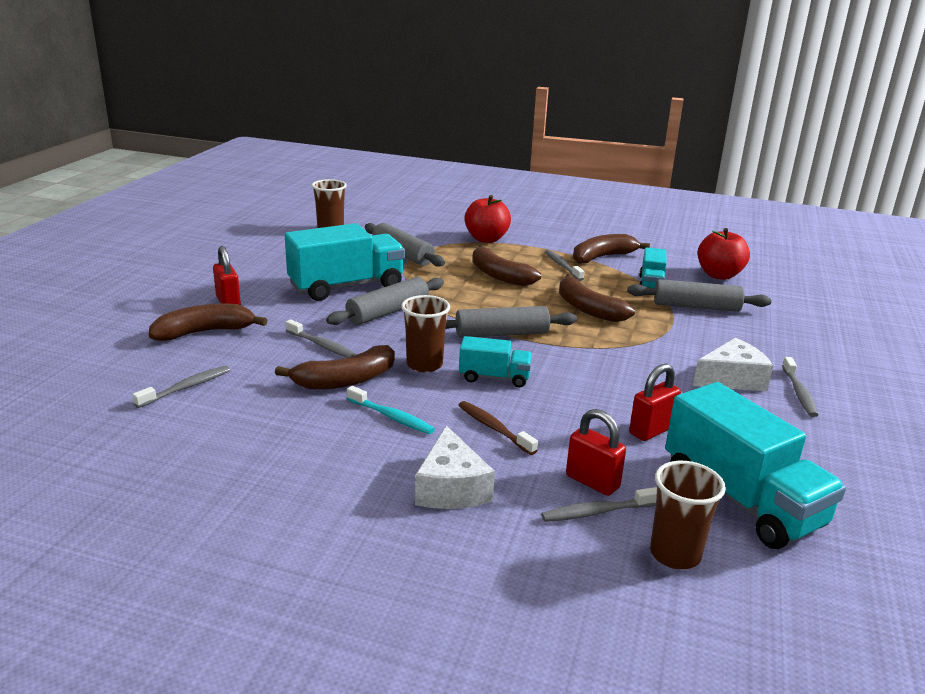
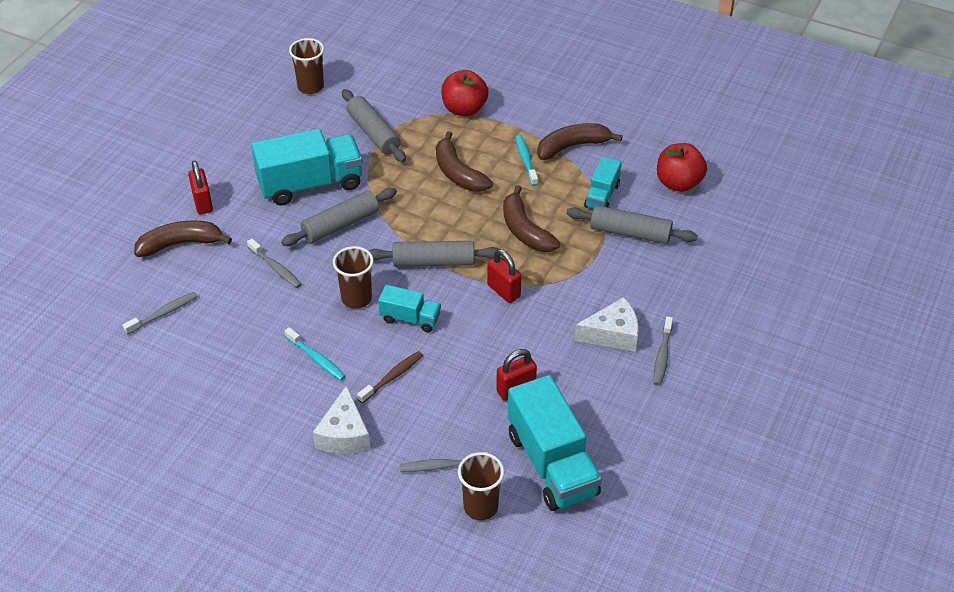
camera: 10 degrees right, 20 degrees up
brown banana [275,345,395,390] -> none
brown toothbrush [458,401,538,455] -> brown toothbrush turned 75 degrees clockwise [357,351,423,404]
grey toothbrush [545,250,584,281] -> turquoise toothbrush [515,135,538,186]
red padlock [566,409,626,496] -> red padlock moved to [487,249,521,303]

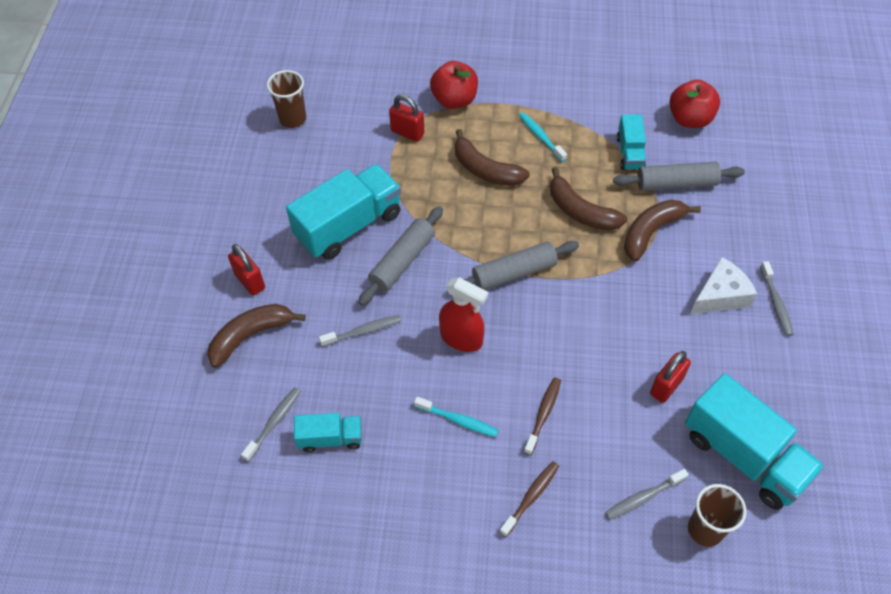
camera: 20 degrees left, 10 degrees up
grey toothbrush [247,238,302,288] -> grey toothbrush turned 45 degrees counterclockwise [319,315,401,347]
white cheese [313,385,370,454] -> brown toothbrush [500,461,559,537]
brown cup [333,246,374,309] -> red spray bottle [439,277,488,352]
grey rolling pin [342,89,406,162] -> none
turquoise truck [378,285,441,332] -> turquoise truck moved to [294,413,362,453]
red padlock [487,249,521,303] -> red padlock moved to [389,94,424,142]
brown banana [537,123,623,160] -> brown banana moved to [624,200,701,261]

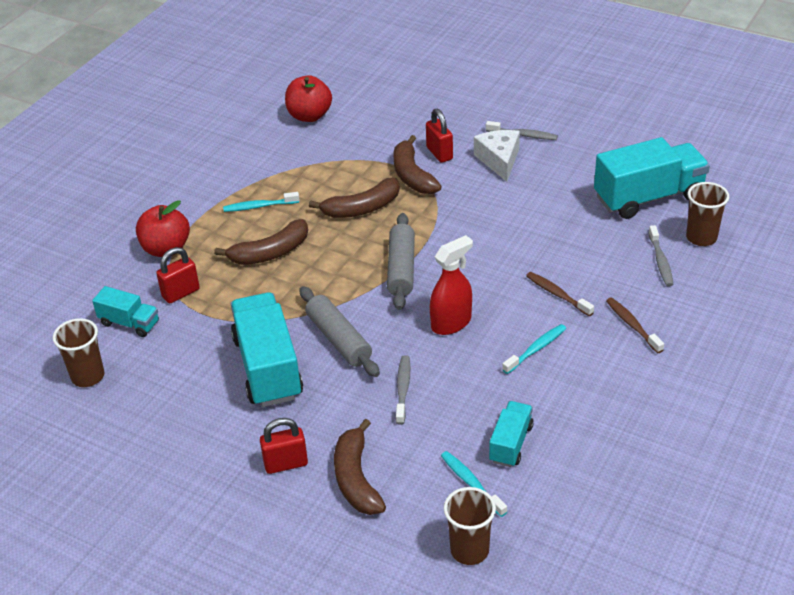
camera: 65 degrees left, 15 degrees down
grey toothbrush [241,388,301,462] -> turquoise toothbrush [441,451,507,517]
grey rolling pin [613,162,745,191] -> none
turquoise truck [617,114,646,170] -> turquoise truck moved to [92,286,159,337]
red padlock [650,351,691,403] -> red padlock moved to [426,109,453,163]
none -> brown cup [443,487,496,565]

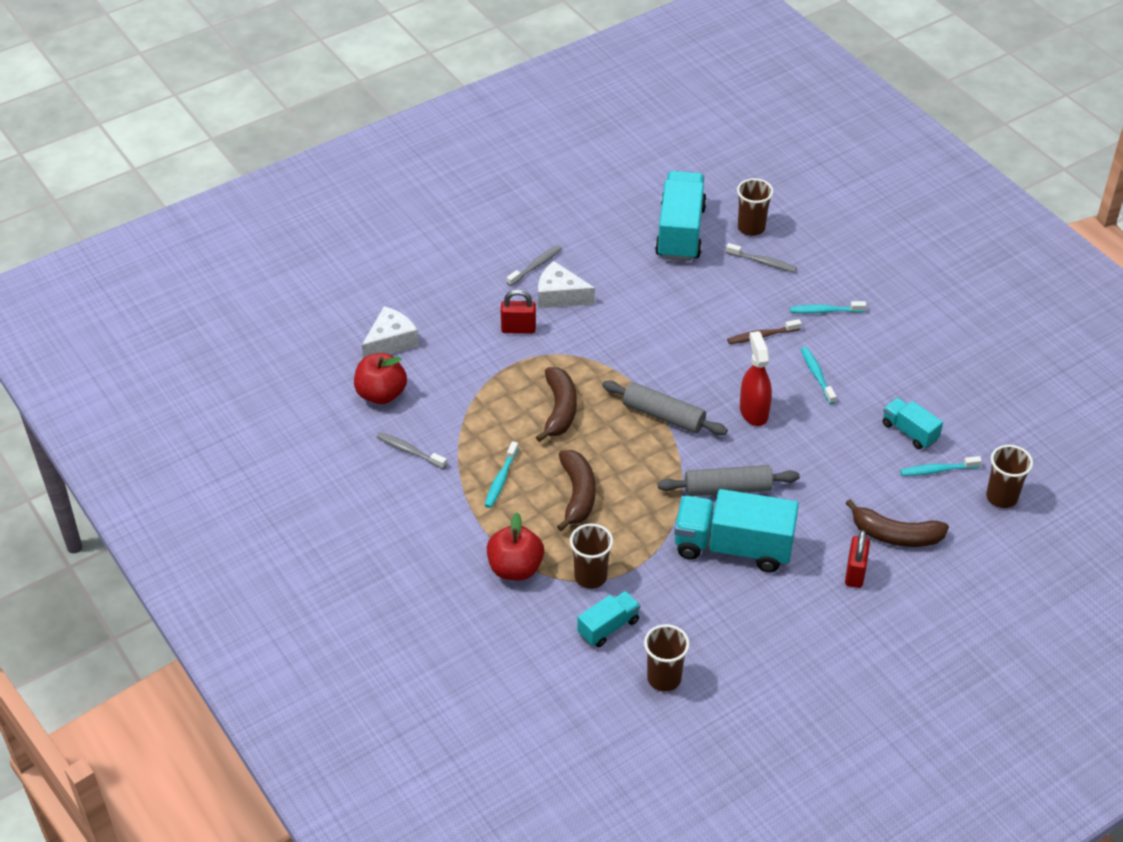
camera: 65 degrees left, 5 degrees up
red padlock [156,247,200,304] -> brown cup [570,524,613,589]
brown banana [394,135,442,194] -> none
grey toothbrush [395,355,410,425] -> grey toothbrush moved to [377,432,447,469]
brown toothbrush [606,298,664,353] -> turquoise toothbrush [790,301,866,313]
none -> white cheese [362,306,419,358]

